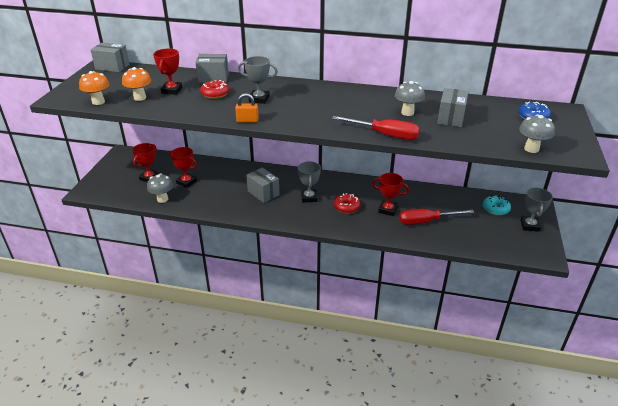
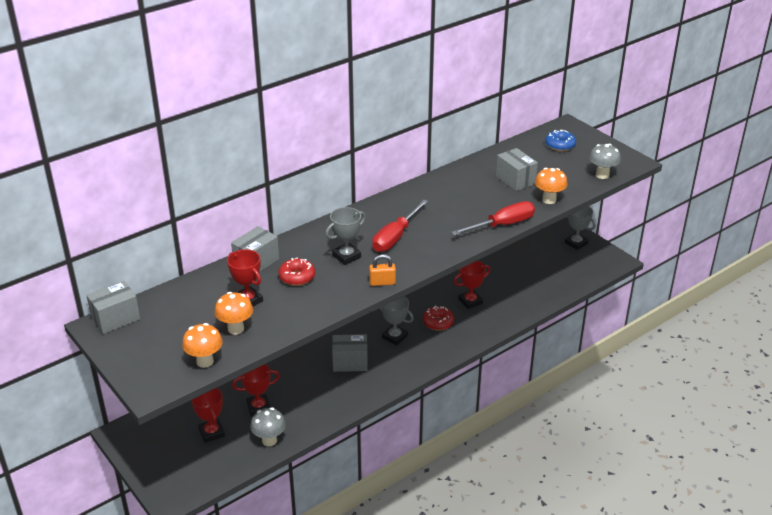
camera: 50 degrees left, 0 degrees up
orange padlock [235,93,259,122] -> orange padlock turned 45 degrees clockwise [369,254,396,286]
grey mushroom [395,81,425,116] -> none
red screwdriver [399,209,474,225] -> red screwdriver moved to [372,199,428,252]
turquoise donut [483,195,511,216] -> none
none -> orange mushroom [535,168,567,204]

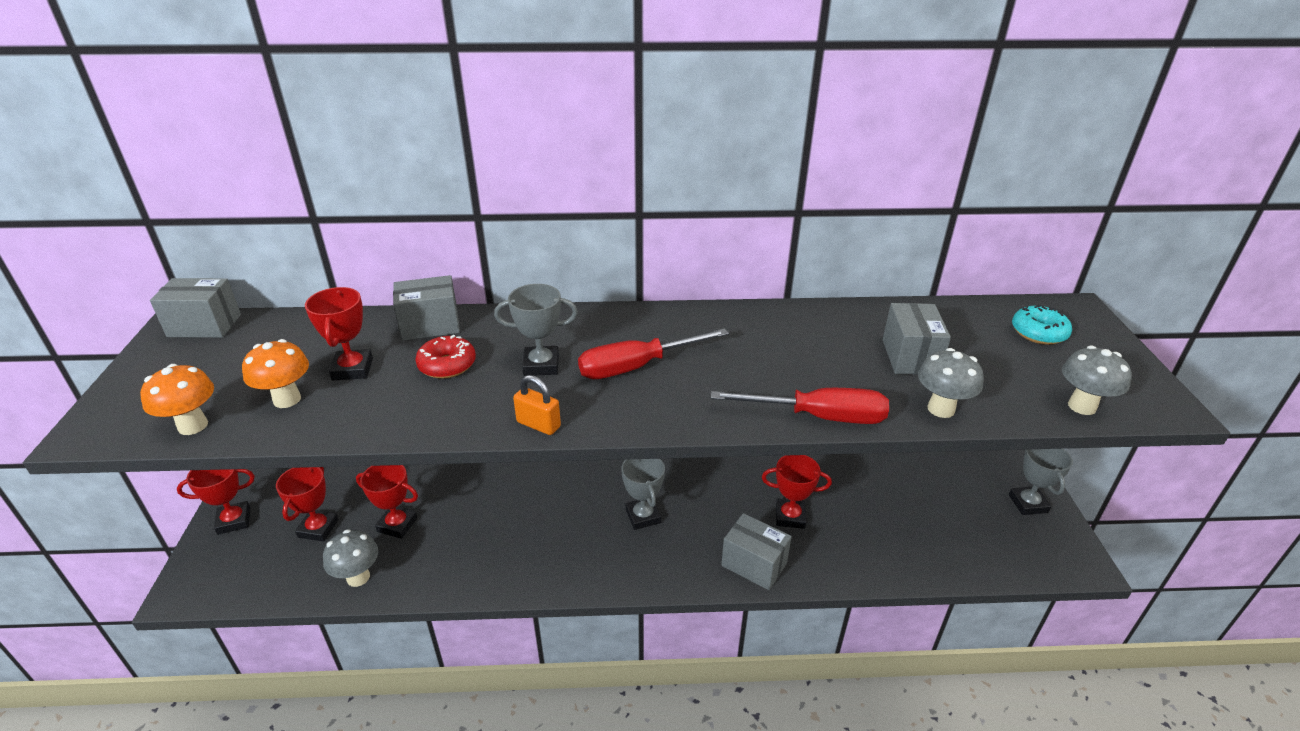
camera: 35 degrees right, 0 degrees up
grey box [332,334,368,372] -> grey box moved to [721,513,792,590]
red donut [423,306,454,331] -> none
orange mushroom [535,168,567,204] -> grey mushroom [918,348,984,418]
blue donut [545,130,576,151] -> turquoise donut [1012,304,1072,345]
none -> red trophy [177,469,255,535]

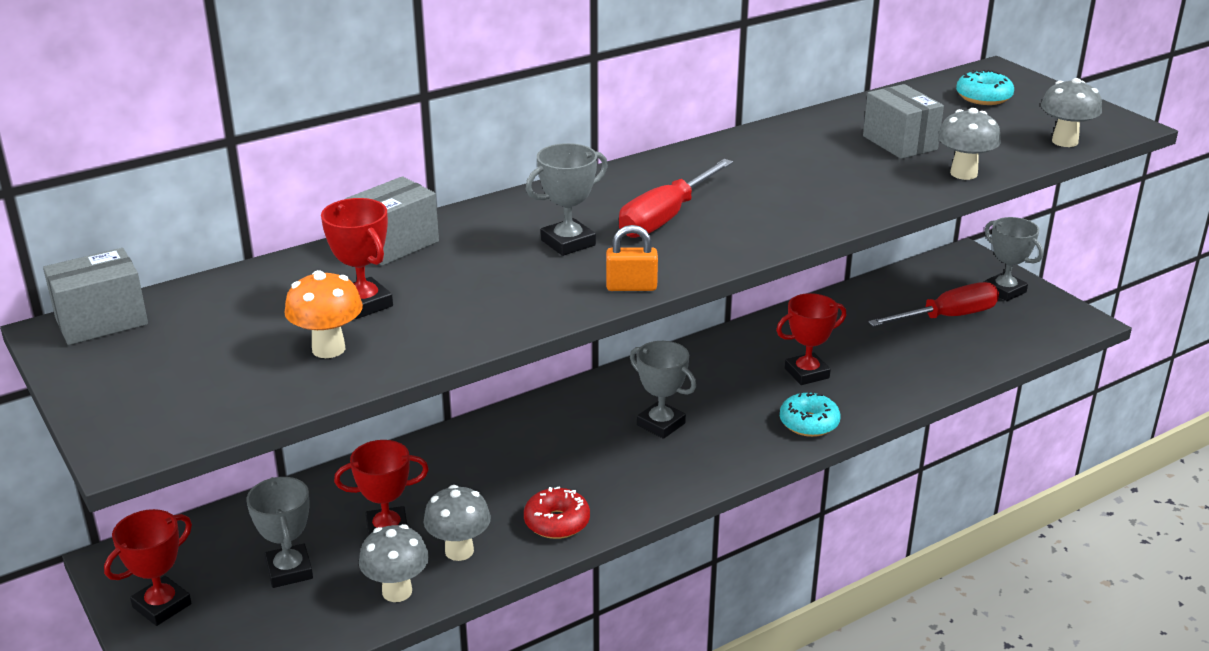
camera: 30 degrees left, 5 degrees down
orange mushroom [140,364,214,435] -> none
red trophy [276,467,339,542] -> grey trophy [246,477,313,588]
red donut [415,335,476,379] -> red donut moved to [524,486,590,539]
red screwdriver [711,388,889,424] -> red screwdriver moved to [868,282,999,327]
grey box [721,513,792,590] -> turquoise donut [780,393,841,437]
none -> grey mushroom [423,485,491,561]

